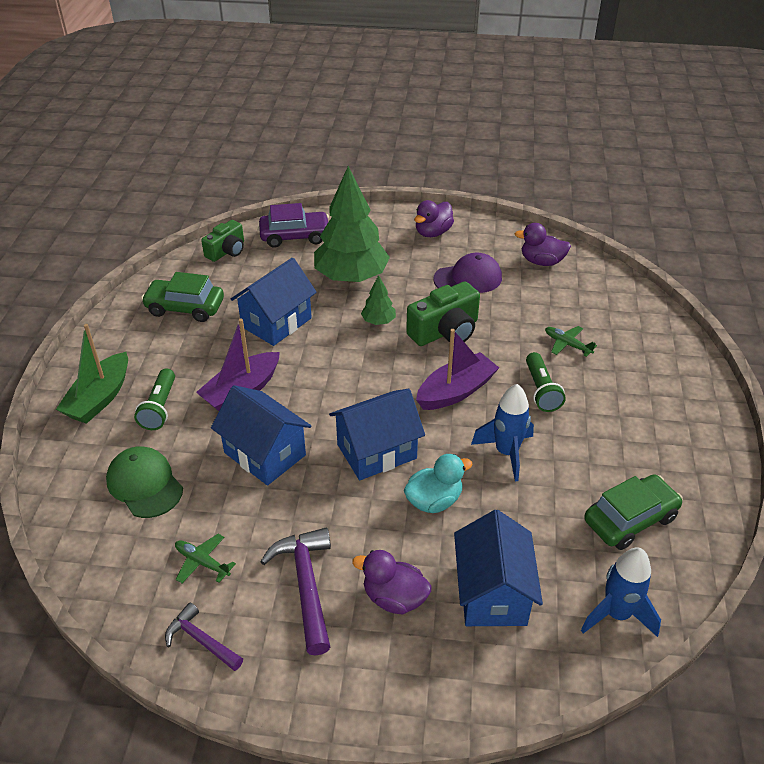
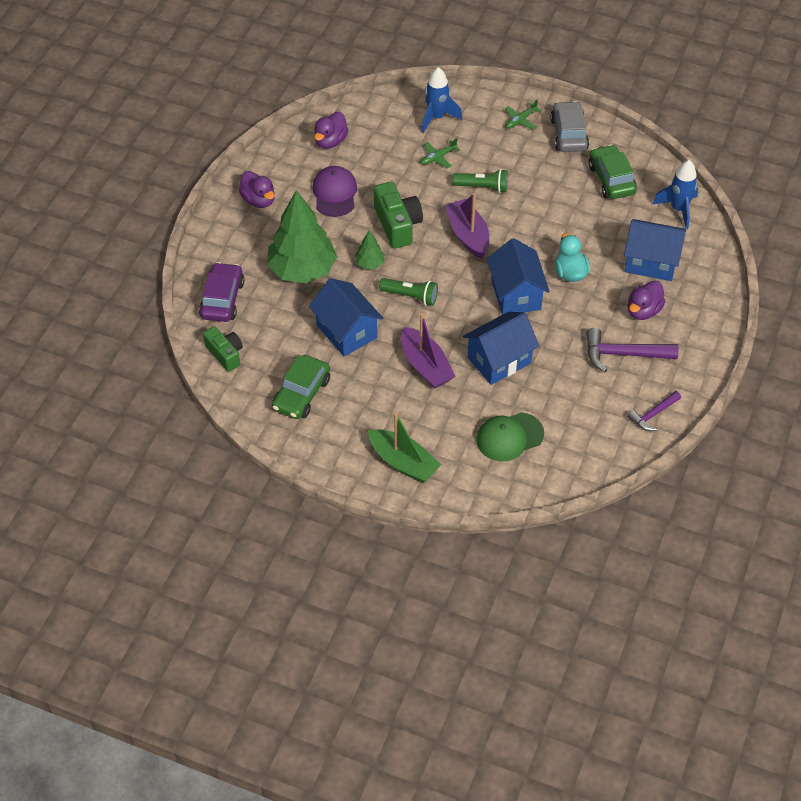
camera: 75 degrees left, 10 degrees up
green flashlight [134,368,175,430] -> green flashlight moved to [379,278,438,306]
green plane [175,534,236,583] -> green plane moved to [505,99,542,130]
blue rocket [471,384,534,481] -> blue rocket moved to [422,67,462,133]
none -> grey car [550,101,589,152]

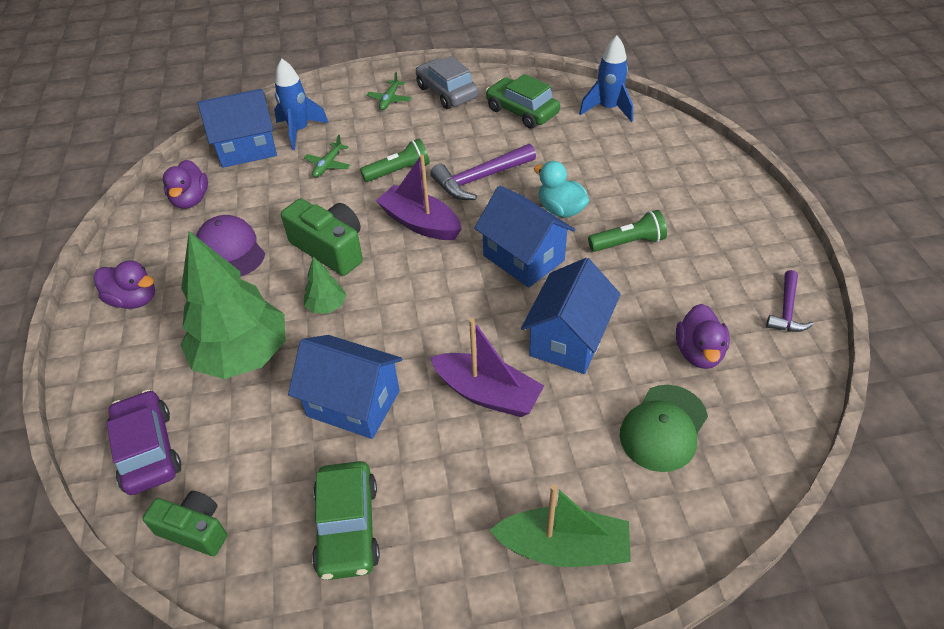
camera: 30 degrees left, 5 degrees down
green flashlight [379,278,438,306] -> green flashlight moved to [588,210,667,252]
purple hammer [586,328,679,372] -> purple hammer moved to [430,144,536,200]
blue house [624,219,686,281] -> blue house moved to [198,89,277,168]
purple duck [628,280,666,320] -> purple duck moved to [676,304,730,369]

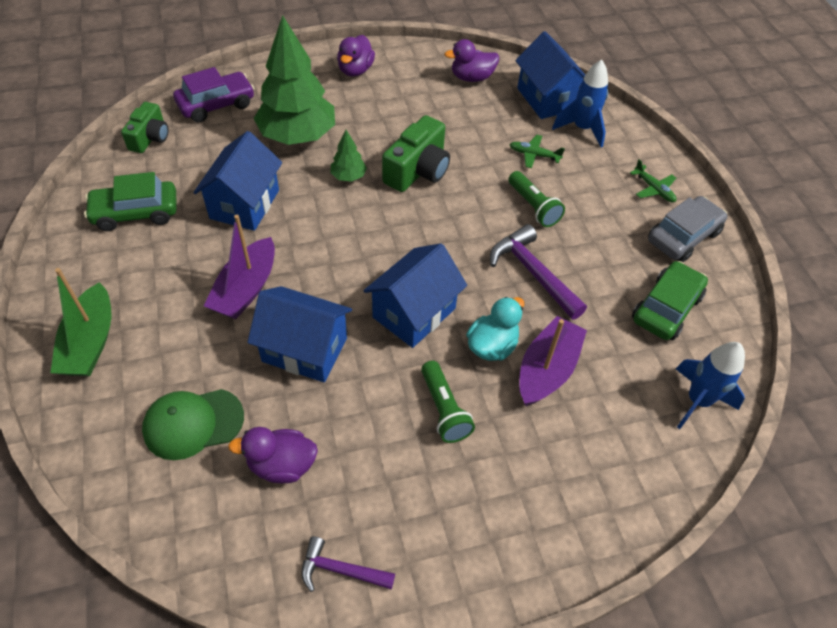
camera: 80 degrees right, 5 degrees up
purple cap [196,215,265,277] -> none
green plane [366,72,412,110] -> green plane turned 135 degrees counterclockwise [630,160,677,202]
purple boat [376,155,462,240] -> purple boat moved to [519,316,587,406]
green cap [620,385,708,472] -> green cap turned 45 degrees counterclockwise [142,389,244,460]

